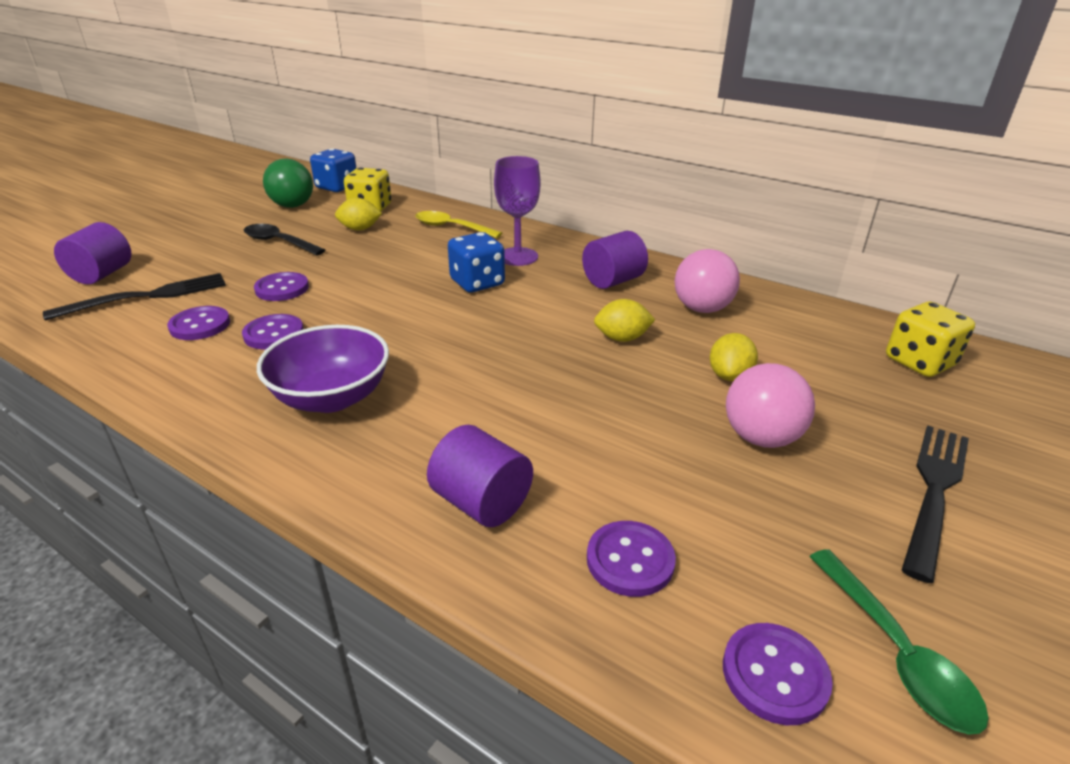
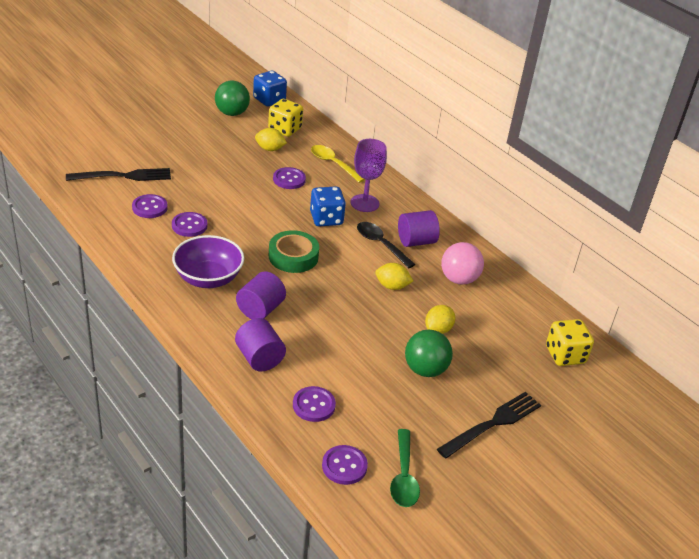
camera: 15 degrees right, 5 degrees up
purple cylinder [54,222,132,284] -> purple cylinder moved to [236,271,286,319]
black spoon [244,224,325,255] -> black spoon moved to [357,222,416,269]
purple button [254,272,309,301] -> purple button moved to [273,167,306,189]
pink ball [726,363,815,448] -> green ball [405,330,453,377]
none -> green tape [269,230,319,273]

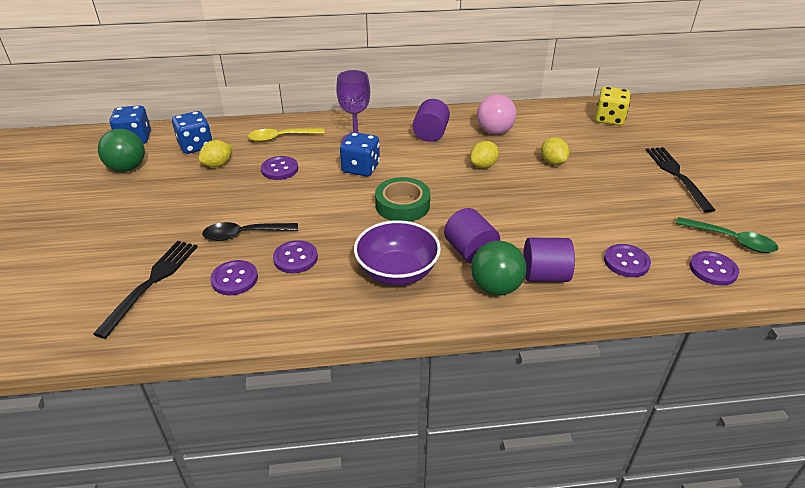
camera: 55 degrees left, 0 degrees up
yellow dice [268,99,303,137] -> blue dice [172,111,213,154]
black spoon [357,222,416,269] -> black spoon moved to [202,222,298,241]
green ball [405,330,453,377] -> green ball moved to [471,241,526,295]

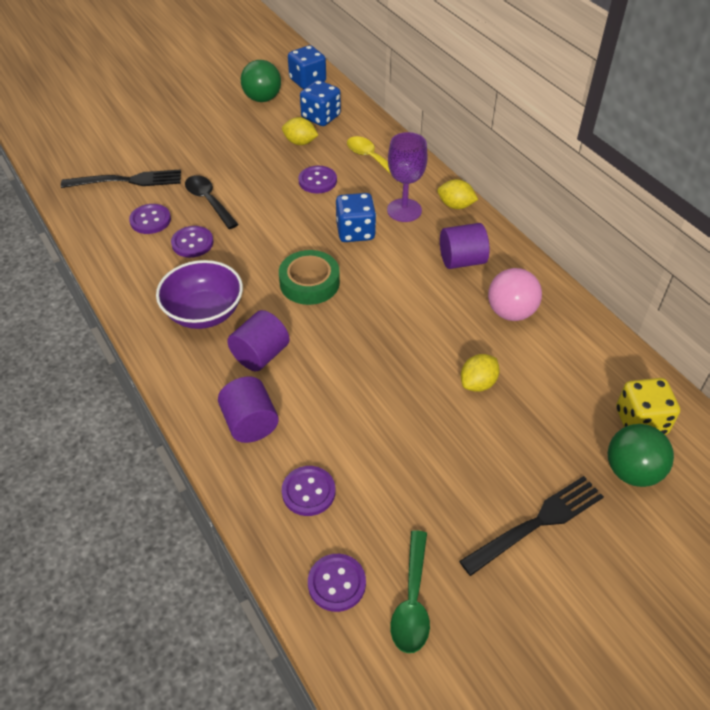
camera: 65 degrees right, 10 degrees up
yellow lemon [470,141,499,168] -> yellow lemon moved to [438,179,478,209]
green ball [471,241,526,295] -> green ball moved to [608,424,674,487]

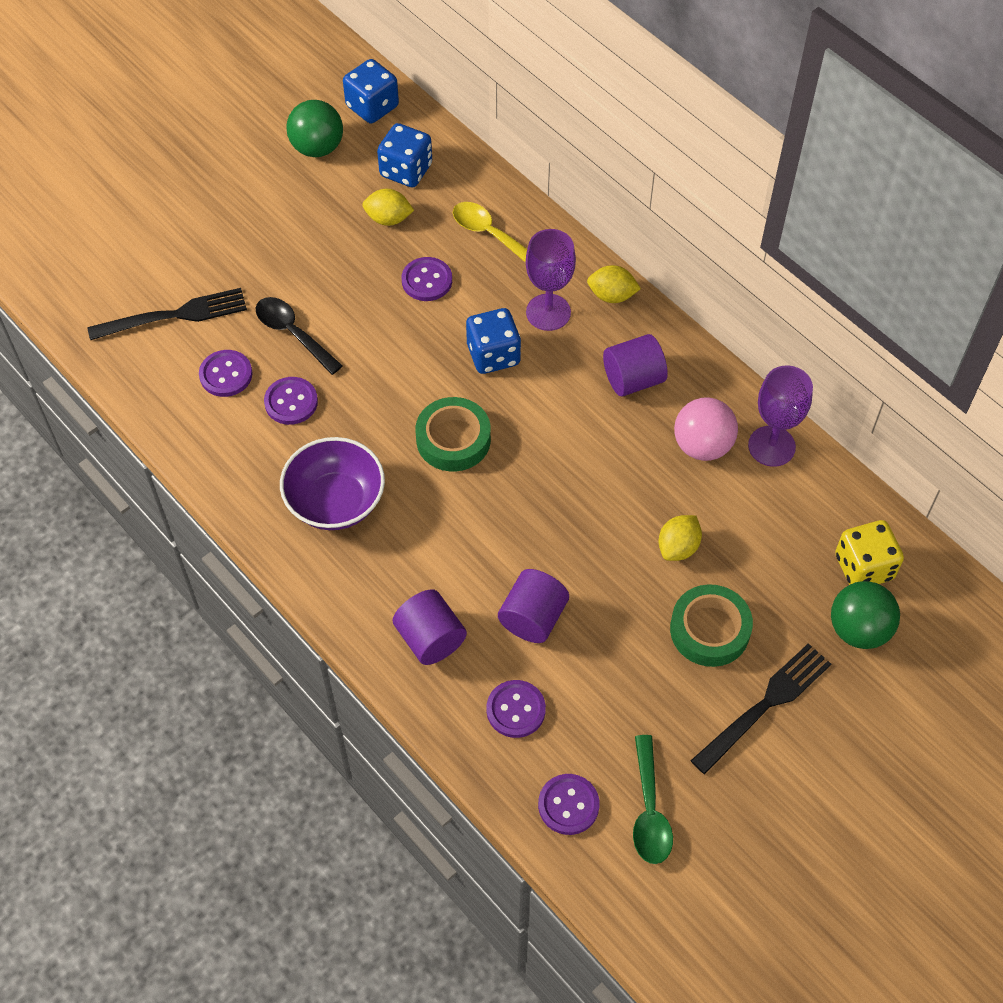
camera: 10 degrees left, 10 degrees up
purple cylinder [227,310,290,371] -> purple cylinder moved to [498,569,569,643]
none -> green tape [670,584,753,667]
none -> purple goblet [748,366,813,467]

